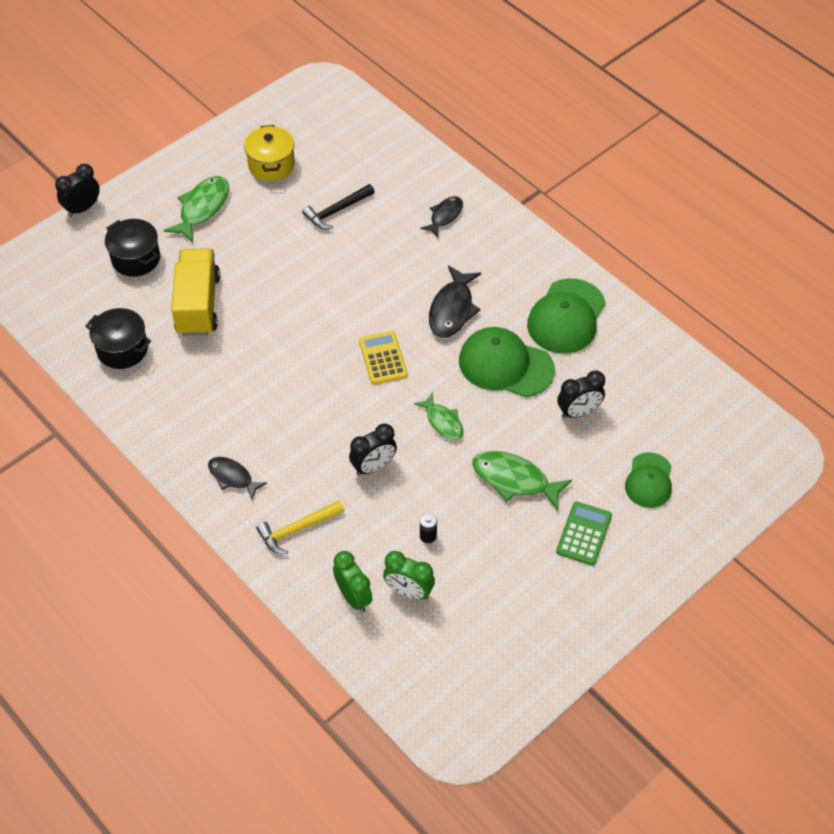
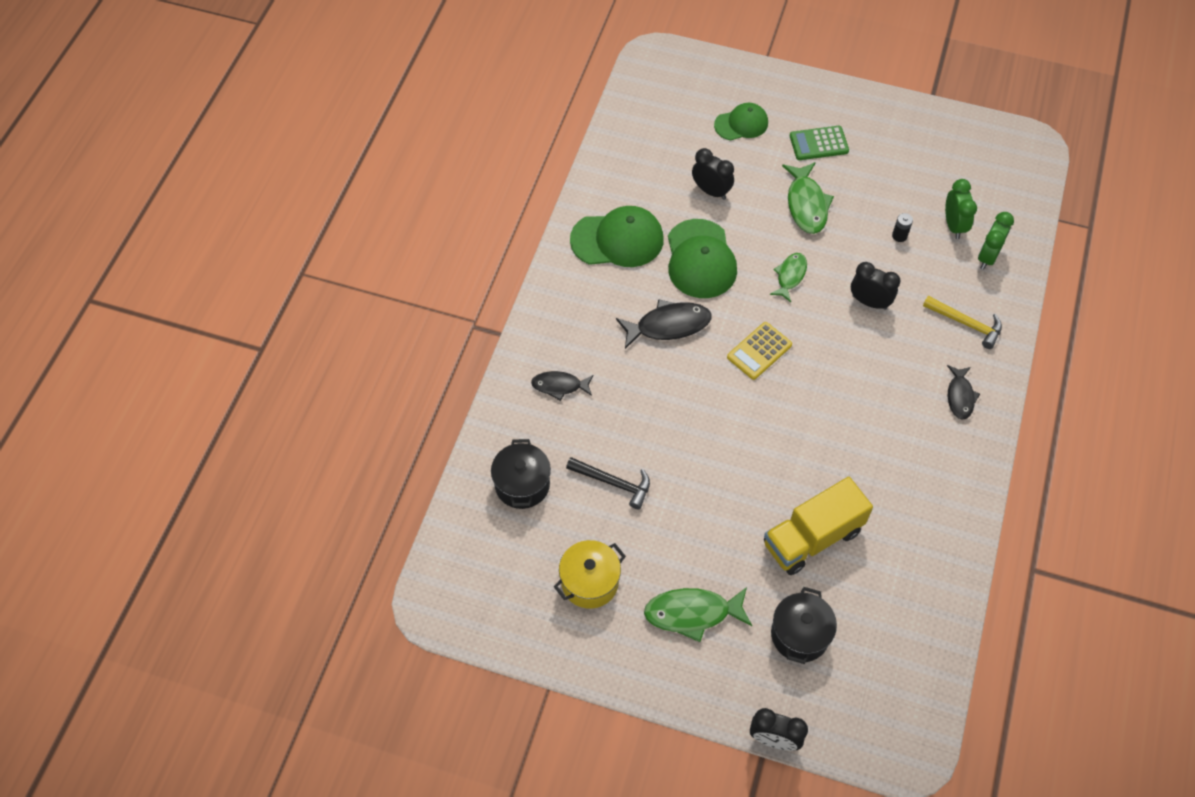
camera: 120 degrees left, 5 degrees up
black pot [86,308,151,369] -> black pot moved to [491,439,551,509]

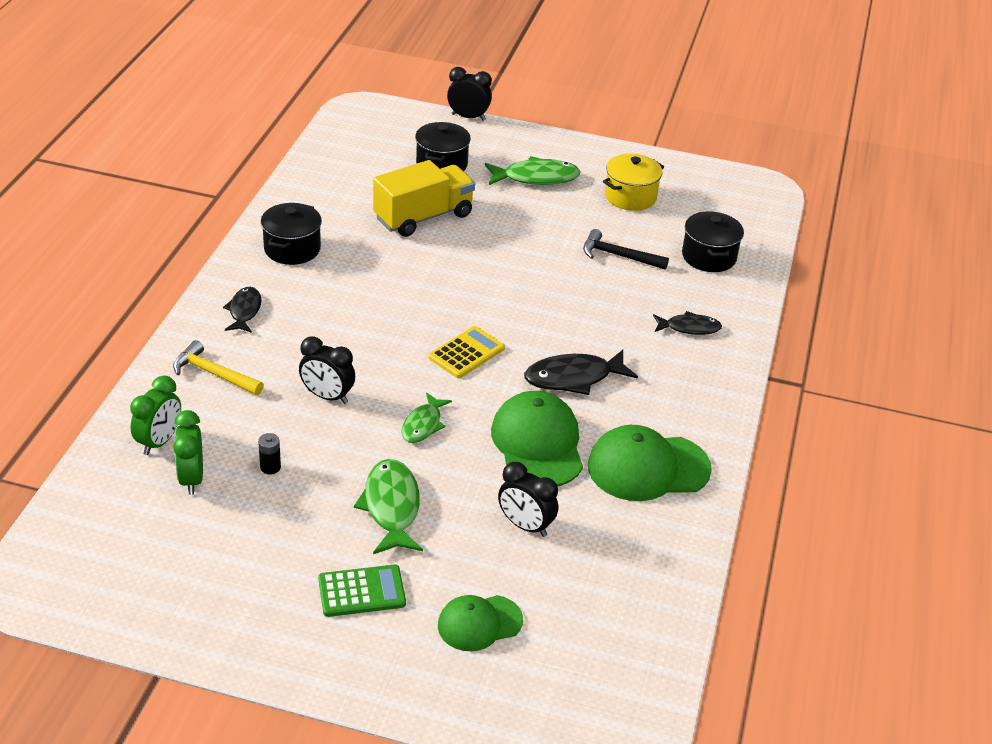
camera: 175 degrees right, 20 degrees down
none -> black pot [261,203,322,265]

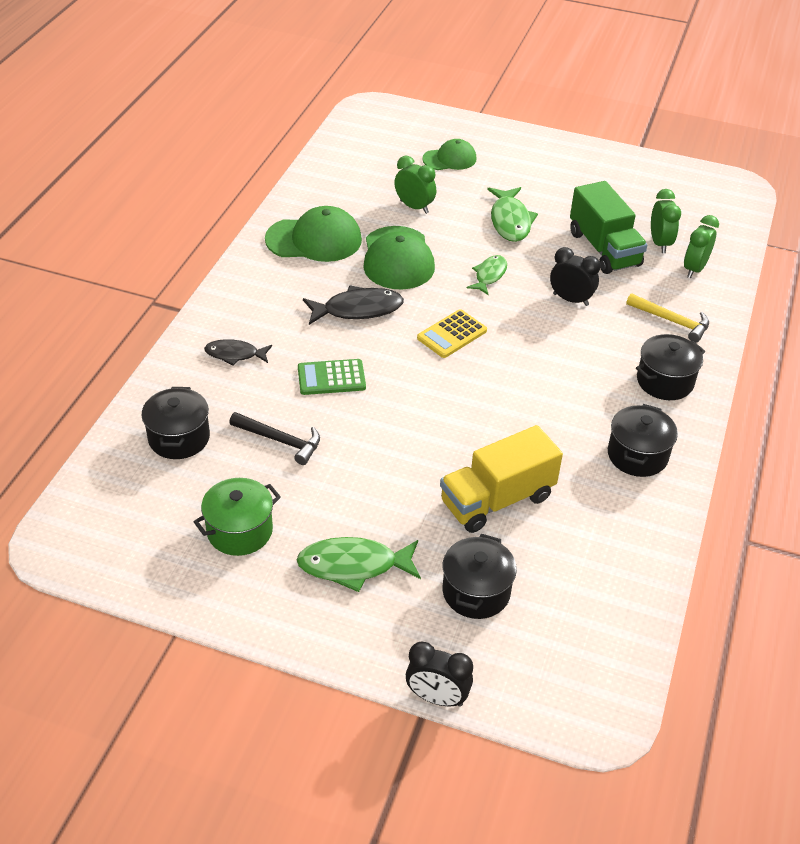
camera: 175 degrees left, 5 degrees up
black fish [223,287,261,333] -> black pot [636,334,705,400]
black battery [258,433,281,474] -> green truck [570,181,647,274]
green calculator [318,565,406,617] -> green calculator moved to [298,359,366,395]
black clock [498,462,558,537] -> green clock [394,156,436,214]
yellow pot [603,154,664,211] -> green pot [194,478,281,556]

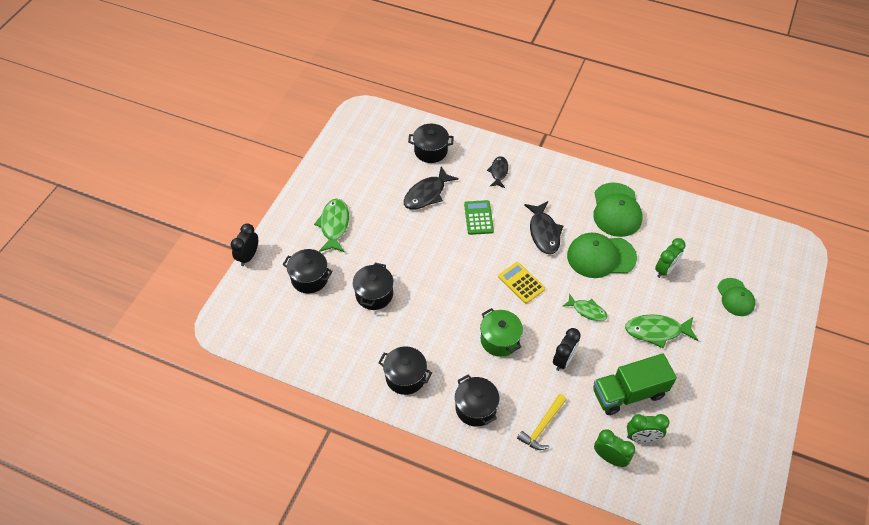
camera: 95 degrees right, 10 degrees up
green pot [194,478,281,556] -> green pot moved to [480,308,523,357]
black hammer [229,412,320,465] -> black fish [404,166,459,209]
yellow truck [440,425,563,533] -> black pot [353,263,394,310]

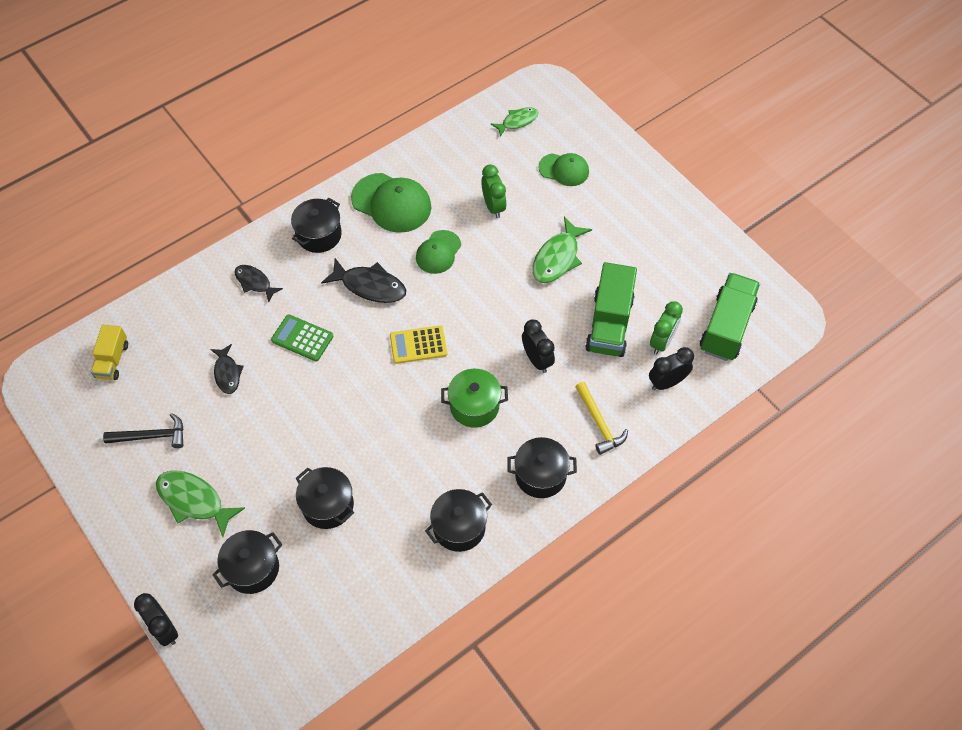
camera: 60 degrees left, 5 degrees up
black fish [404,166,459,209] -> black fish [210,344,244,394], size x0.64
black pot [408,124,454,163] -> black pot moved to [291,198,342,253]
green fish [562,293,608,321] -> green fish moved to [491,107,538,137]
green cap [567,233,637,278] -> green cap [416,230,461,274], size x0.62
green clock [594,429,635,467] -> black clock [649,347,694,390]
none -> yellow truck [91,325,128,380]
none -> black hammer [103,413,184,448]
none -> green truck [700,273,760,361]

